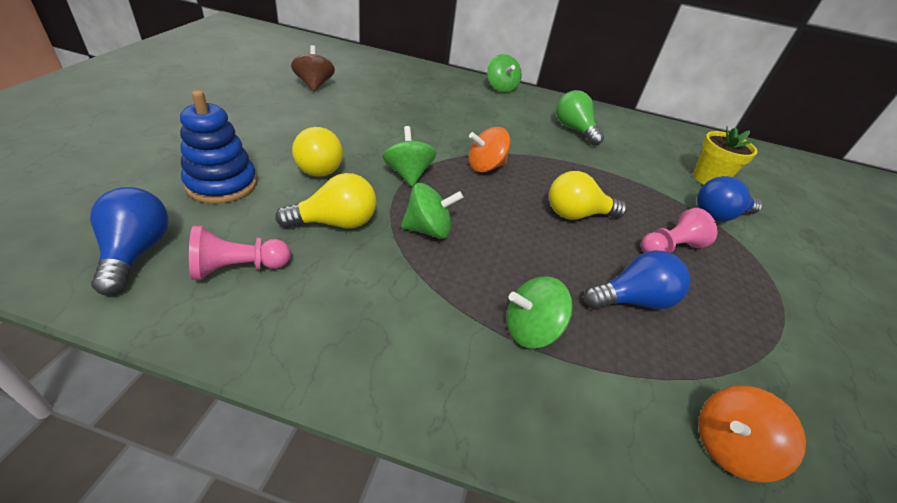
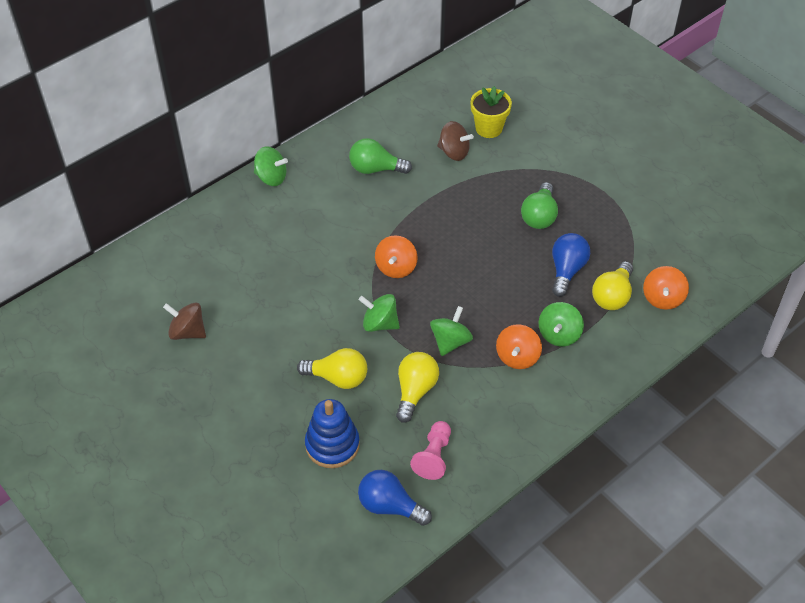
camera: 50 degrees left, 10 degrees up
yellow light bulb [549,171,627,220] -> yellow light bulb moved to [592,261,633,310]
pink pawn [641,208,718,253] -> green light bulb [521,182,558,229]
blue light bulb [697,176,762,222] -> none
none -> brown spinning top [437,121,474,161]
none -> orange spinning top [496,324,542,369]

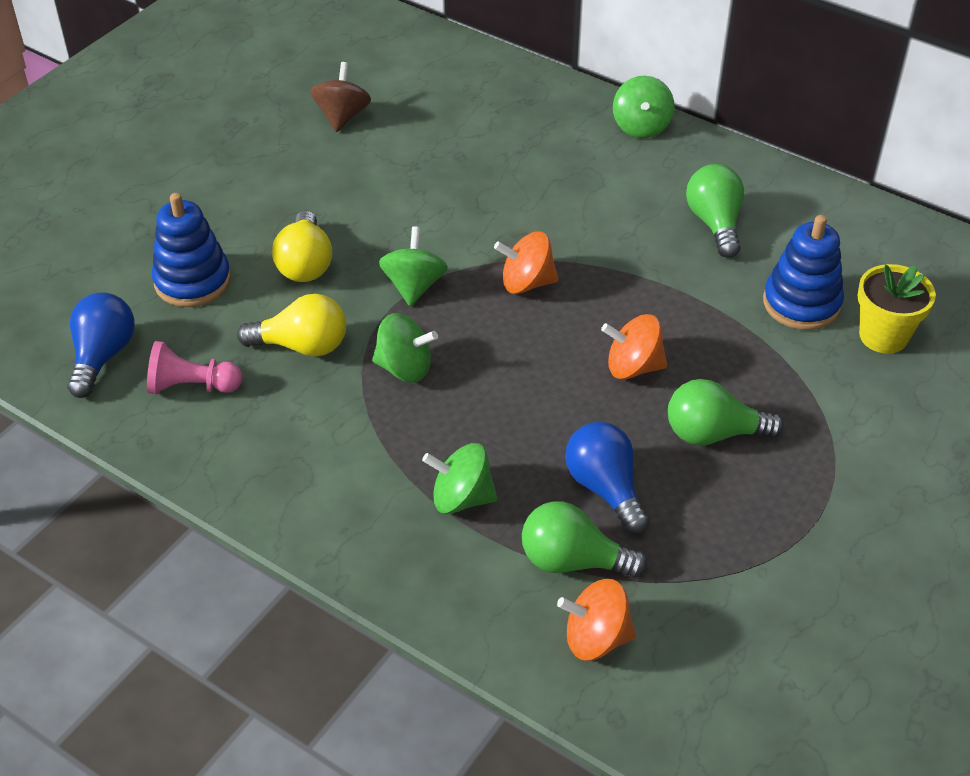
camera: 75 degrees right, 5 degrees down
brown spinning top [437,121,474,161] -> blue stacking toy [763,215,844,330]
orange spinning top [496,324,542,369] -> orange spinning top moved to [601,314,667,379]
blue light bulb [552,233,590,297] -> blue light bulb turned 120 degrees counterclockwise [565,422,649,535]
yellow light bulb [592,261,633,310] -> green light bulb [522,501,647,578]

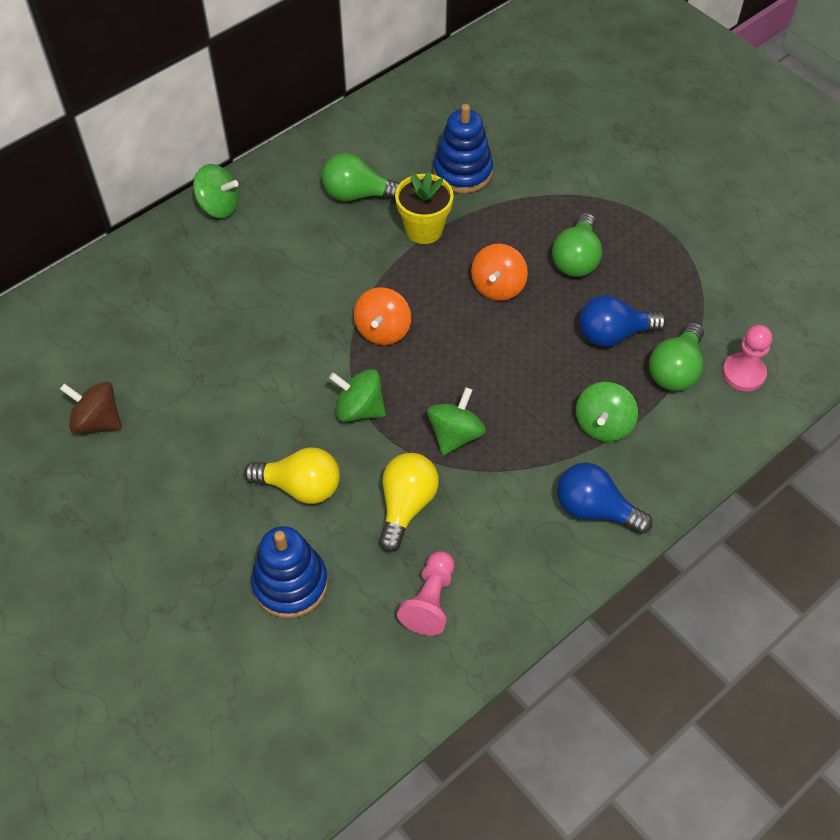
camera: 75 degrees left, 10 degrees up
blue light bulb [67,292,135,398] -> blue light bulb moved to [557,463,652,534]
orange spinning top [557,579,636,661] -> pink pawn [722,325,772,391]
yellow flower pot [858,264,936,354] -> yellow flower pot moved to [395,172,454,244]

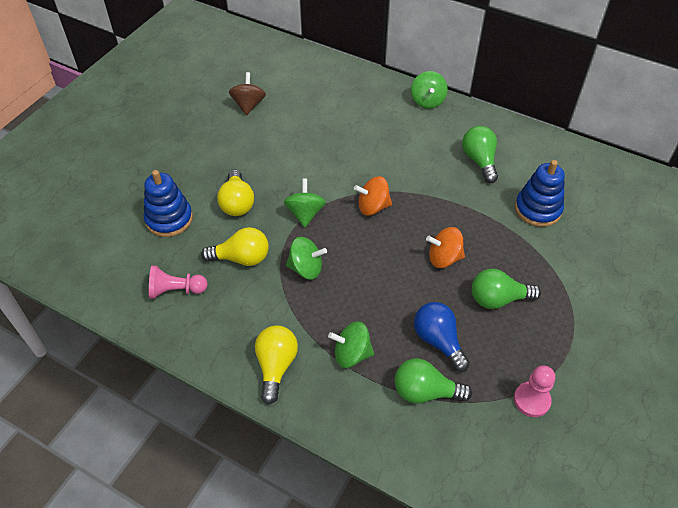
camera: 70 degrees right, 5 degrees down
yellow flower pot [395,172,454,244] -> none
blue light bulb [557,463,652,534] -> yellow light bulb [255,325,298,404]
pink pawn [722,325,772,391] -> pink pawn moved to [514,365,555,417]

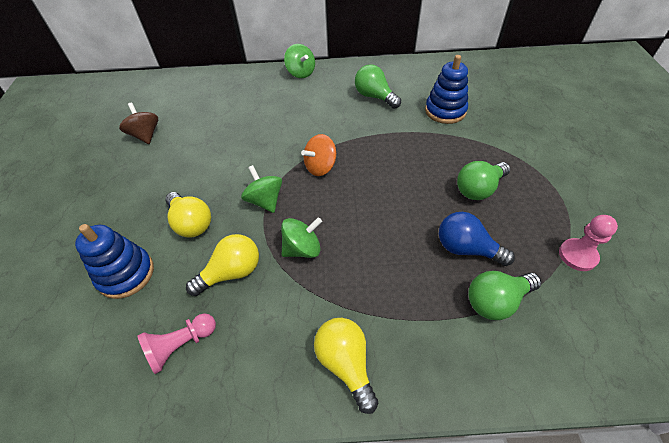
camera: 30 degrees left, 0 degrees up
green spinning top [328,321,374,368] -> none
orange spinning top [426,227,465,268] -> none

